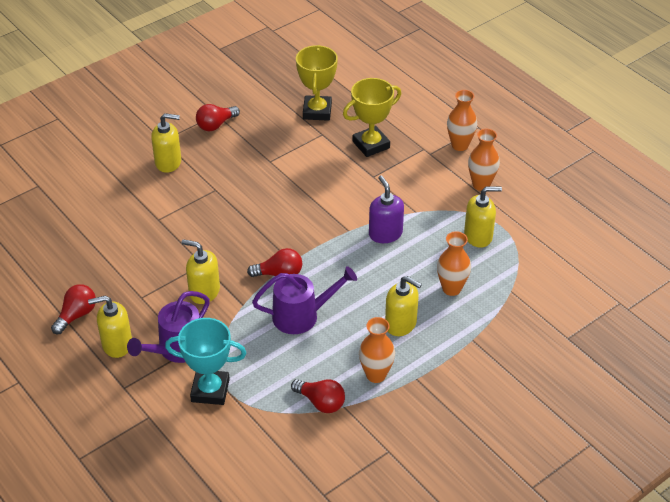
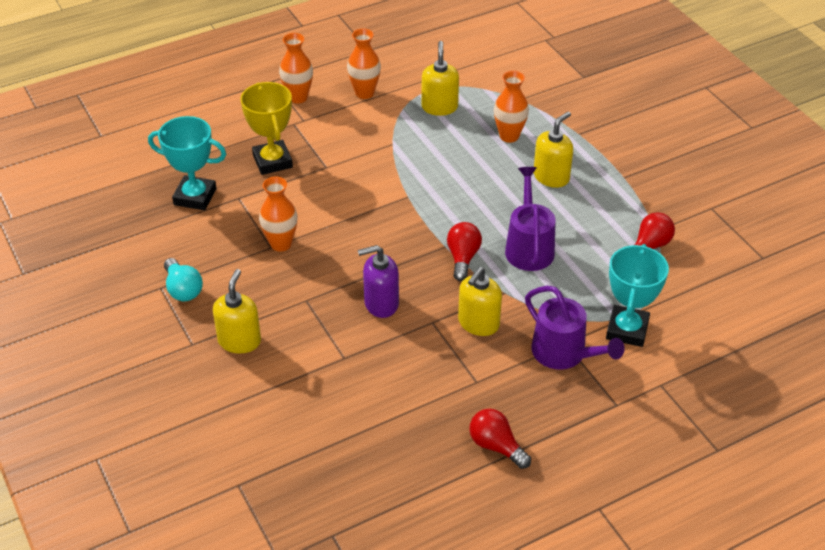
camera: 80 degrees left, 0 degrees up
yellow soap dispenser [88,296,132,358] -> none
red light bulb [196,104,240,131] -> turquoise light bulb [164,258,203,301]
yellow trophy [296,45,338,121] -> turquoise trophy [148,116,226,210]
orange vase [359,317,395,383] -> orange vase moved to [259,177,298,252]
purple soap dispenser [369,175,404,243] -> purple soap dispenser moved to [358,245,399,318]

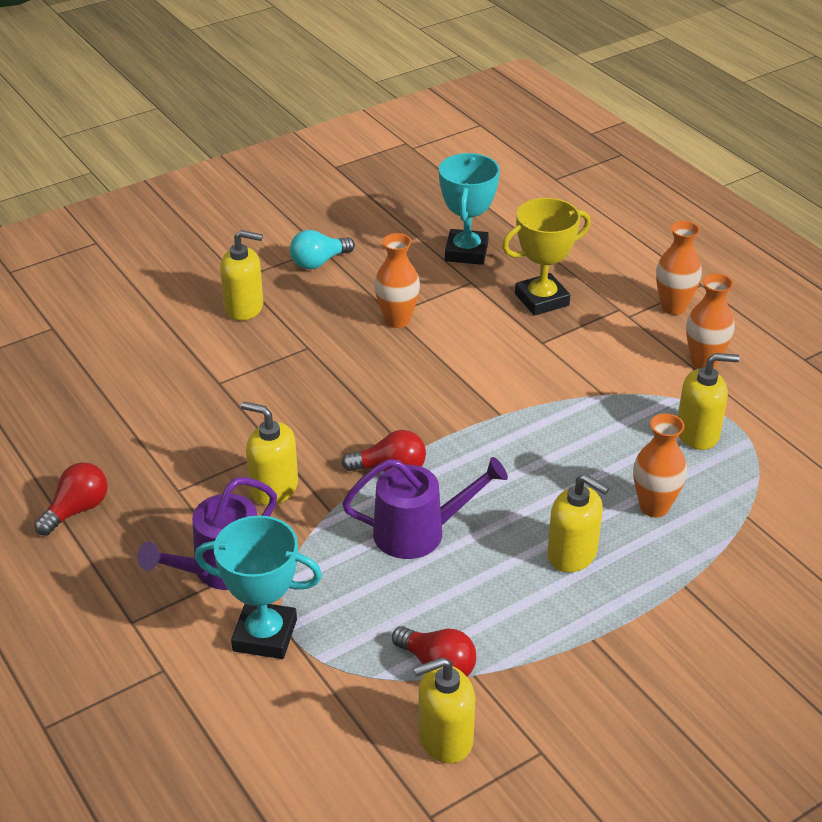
camera: 85 degrees right, 5 degrees down
purple soap dispenser [358,245,399,318] -> none
none -> yellow soap dispenser [413,657,475,764]

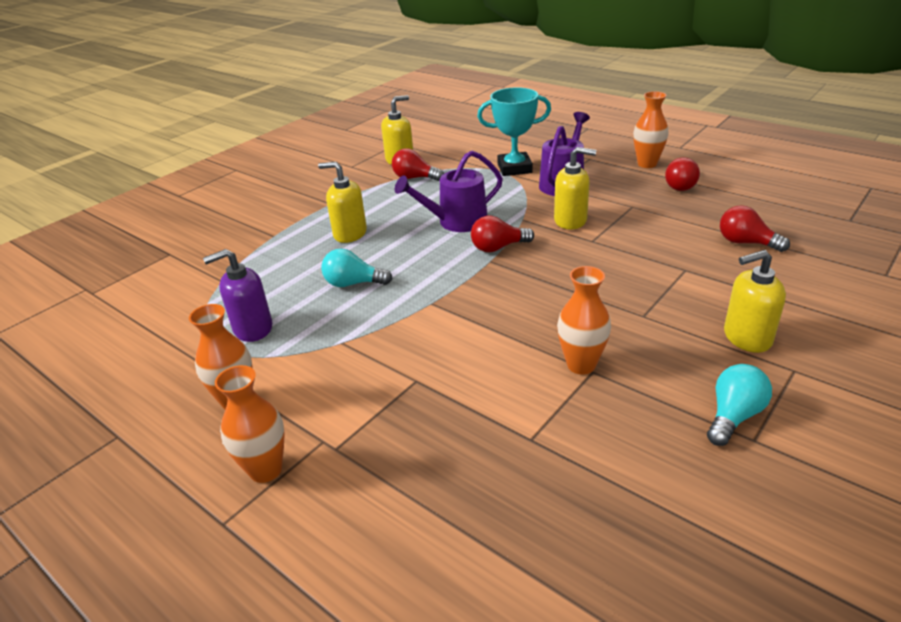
camera: 165 degrees right, 5 degrees down
turquoise trophy [439,153,500,265] -> none
yellow trophy [502,198,591,316] -> none
orange vase [633,414,687,517] -> orange vase moved to [633,91,668,168]
yellow soap dispenser [678,353,740,450] -> purple soap dispenser [203,249,272,342]
none -> turquoise light bulb [321,249,393,287]
none -> red light bulb [720,205,790,252]

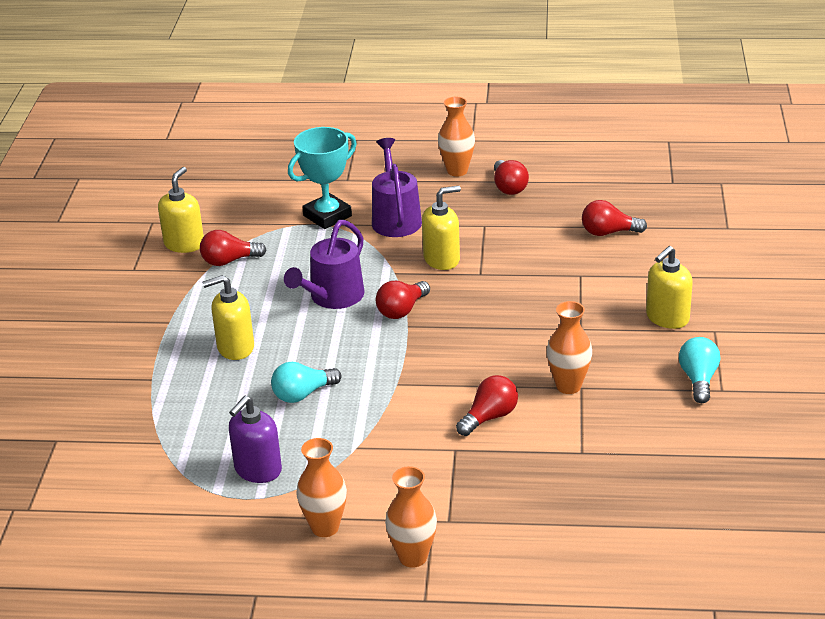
camera: 35 degrees left, 0 degrees up
none -> red light bulb [456,375,518,436]

